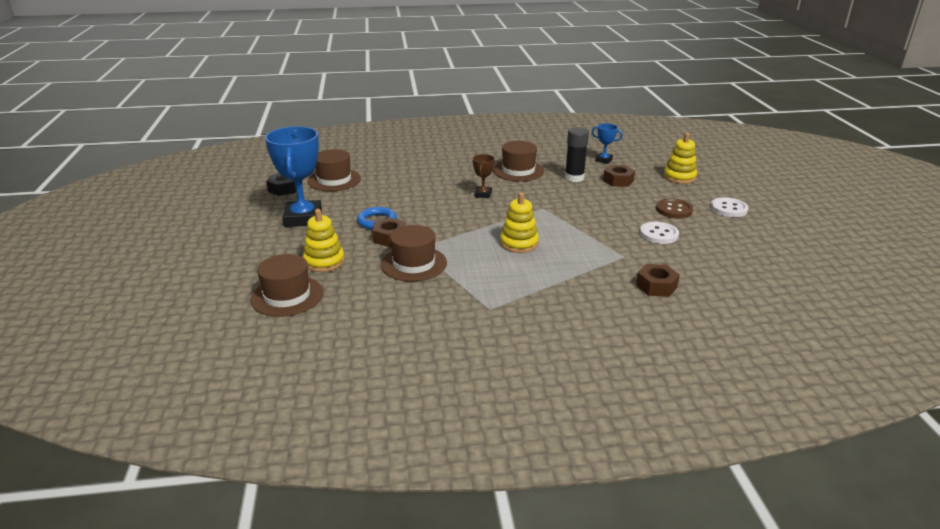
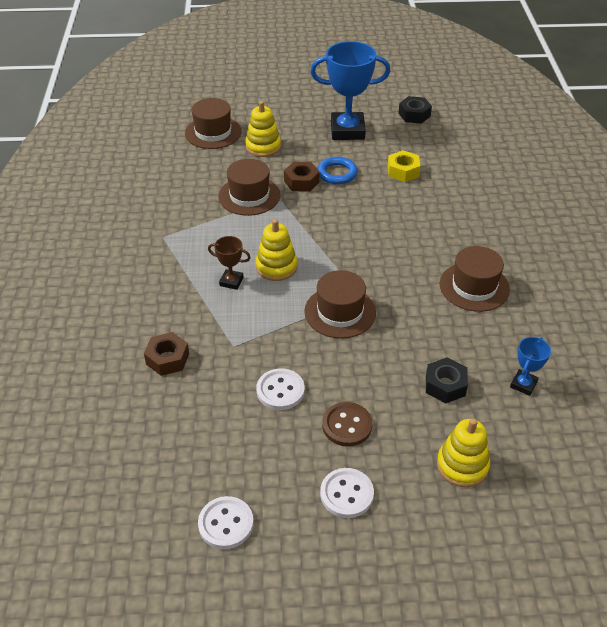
camera: 95 degrees right, 15 degrees up
brown hat [308,149,361,191] -> brown hat moved to [304,270,376,339]
brown trophy [472,154,495,198] -> brown trophy moved to [208,236,251,290]
black glue stick [565,127,589,182] -> none
brown nut [603,165,635,187] -> black nut [426,357,468,403]
none -> white button [198,496,254,549]
none -> yellow nut [388,150,421,182]

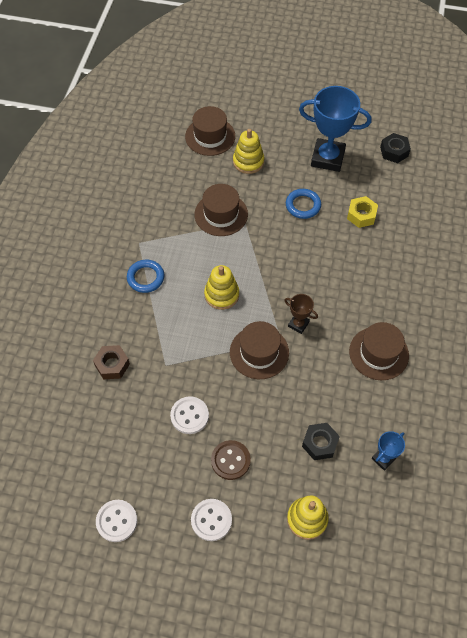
camera: 15 degrees right, 15 degrees up
brown trophy [208,236,251,290] -> brown trophy moved to [284,294,318,334]
brown nut [284,161,320,192] -> none
none -> blue ring [127,260,164,293]

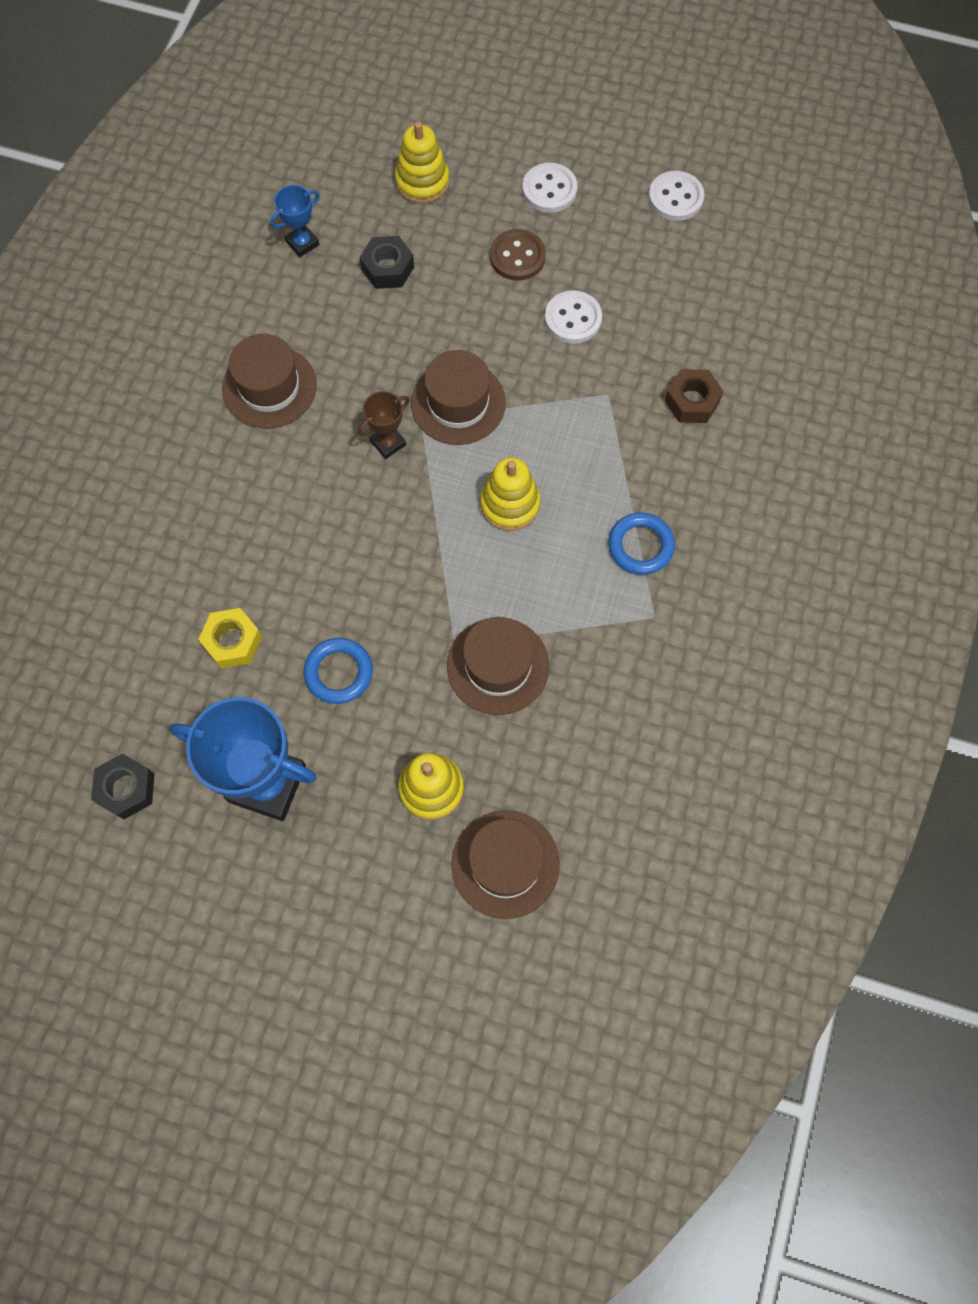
camera: 175 degrees left, 10 degrees up
brown trophy [284,294,318,334] -> brown trophy turned 75 degrees counterclockwise [358,391,410,459]

